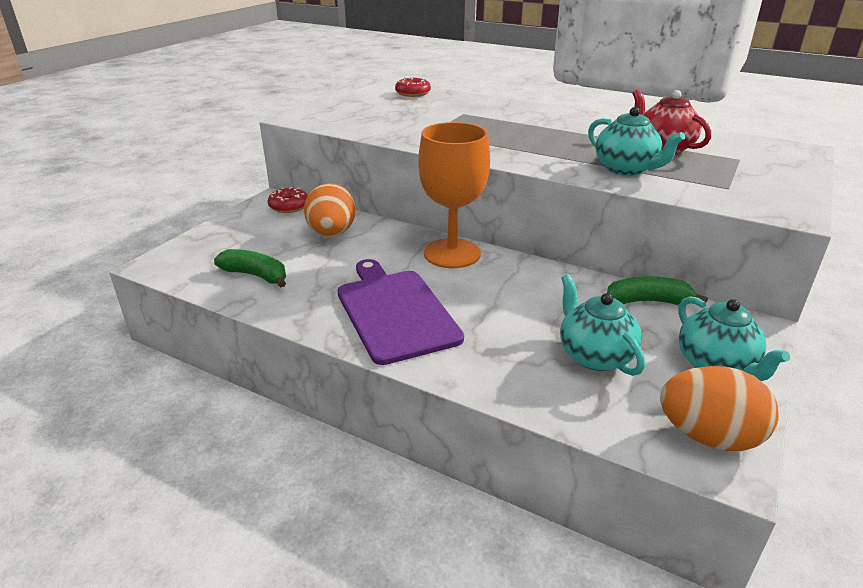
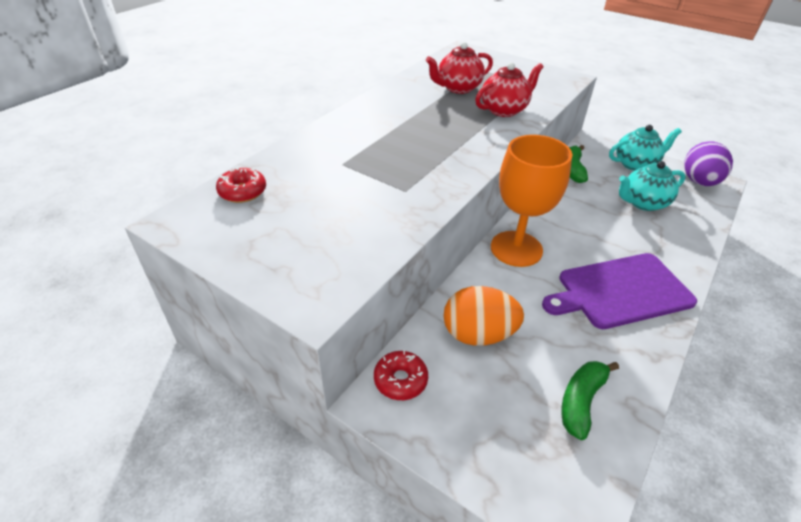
camera: 85 degrees left, 10 degrees up
turquoise teapot [588,107,685,176] -> red teapot [475,62,543,117]
orange egg [660,366,779,451] -> purple egg [684,141,733,186]

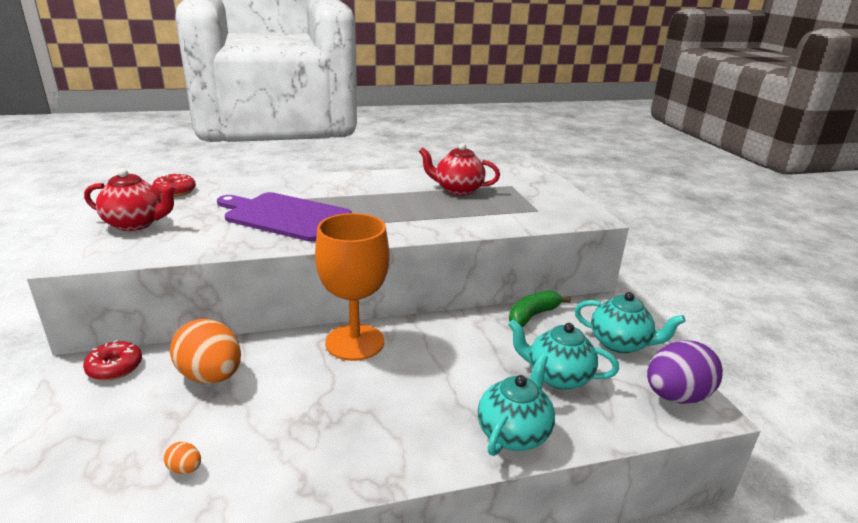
camera: 40 degrees right, 15 degrees down
red teapot [475,62,543,117] -> red teapot moved to [84,168,177,231]
purple cutting board [542,253,697,329] -> purple cutting board moved to [217,192,352,242]
green banana [562,361,619,440] -> orange egg [164,442,201,474]
none -> turquoise teapot [478,354,555,456]

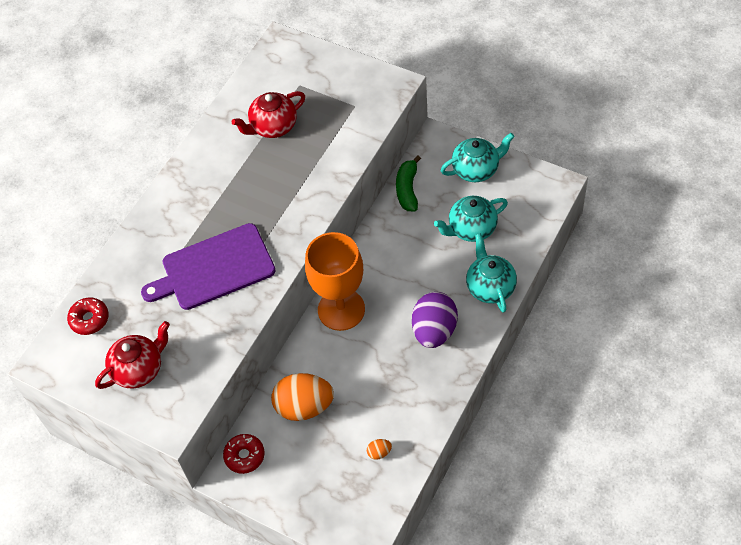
camera: 40 degrees left, 30 degrees up
purple egg [647,340,723,404] -> purple egg moved to [412,292,458,348]

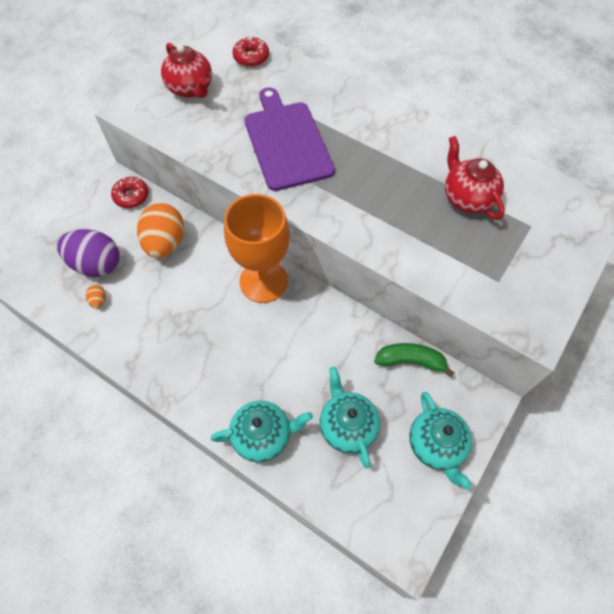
camera: 90 degrees right, 5 degrees up
purple egg [412,292,458,348] -> purple egg moved to [57,229,120,277]

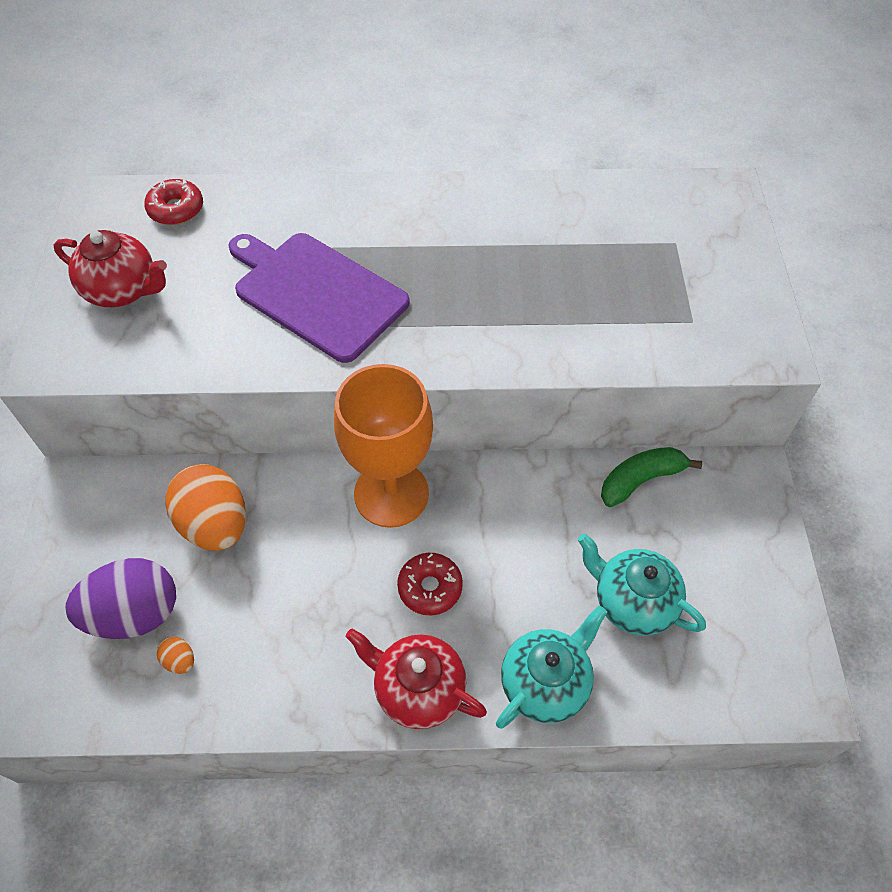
camera: 35 degrees left, 5 degrees down
red donut [111,177,149,208] -> red donut moved to [397,553,463,615]
turquoise teapot [409,392,472,490] -> none
red teapot [445,136,505,220] -> red teapot moved to [346,629,487,729]

